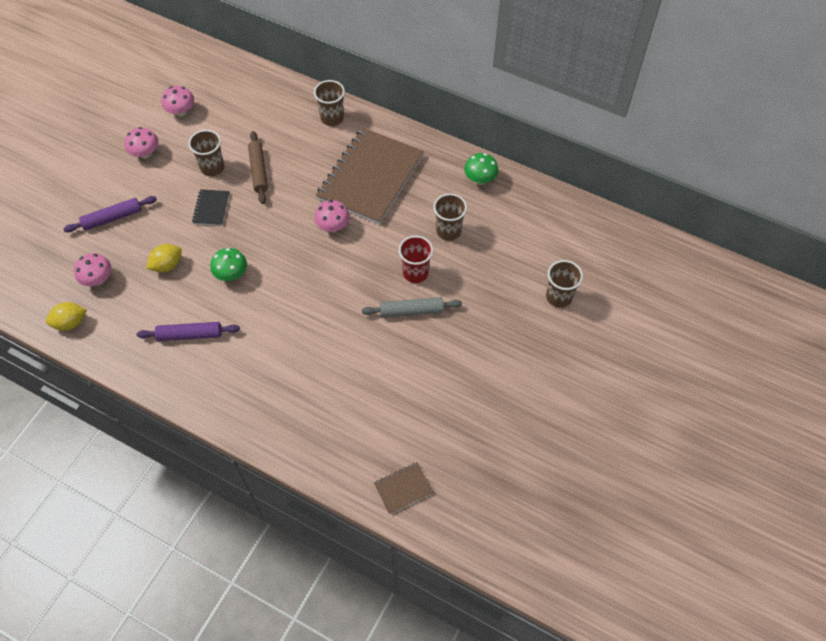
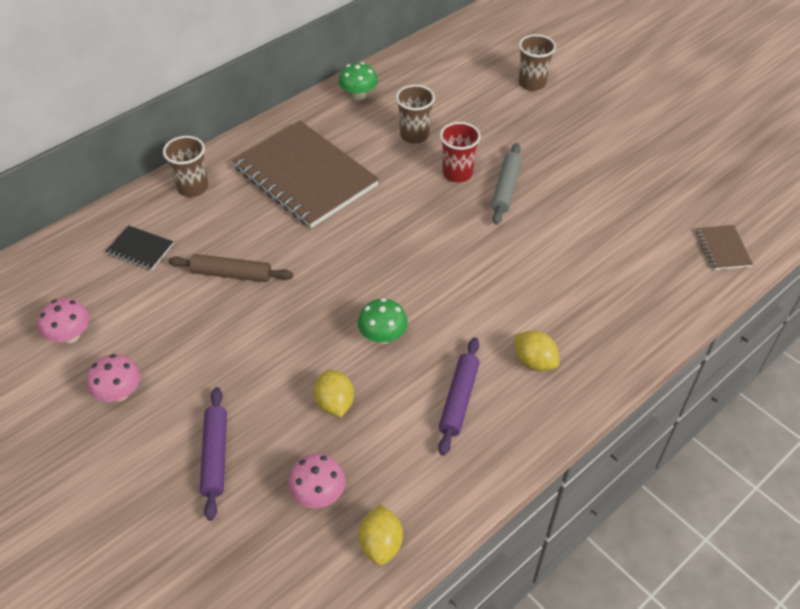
camera: 70 degrees left, 10 degrees down
brown cup [188,130,224,176] -> none
black notebook [192,189,229,226] -> black notebook moved to [105,225,174,270]
pink mushroom [314,200,350,232] -> none
none -> yellow lemon [514,331,559,371]

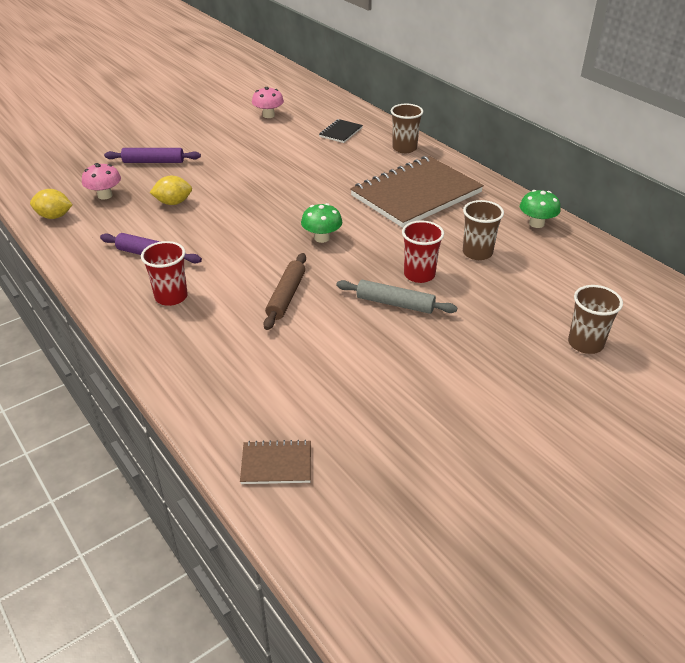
camera: 95 degrees right, 10 degrees down
pink mushroom [87,354,140,402] -> none
brown rolling pin [168,254,293,282] -> brown rolling pin moved to [263,253,306,330]
green mushroom [358,298,408,344] -> green mushroom moved to [301,203,342,243]
yellow lemon [514,331,559,371] -> red cup [141,241,188,306]

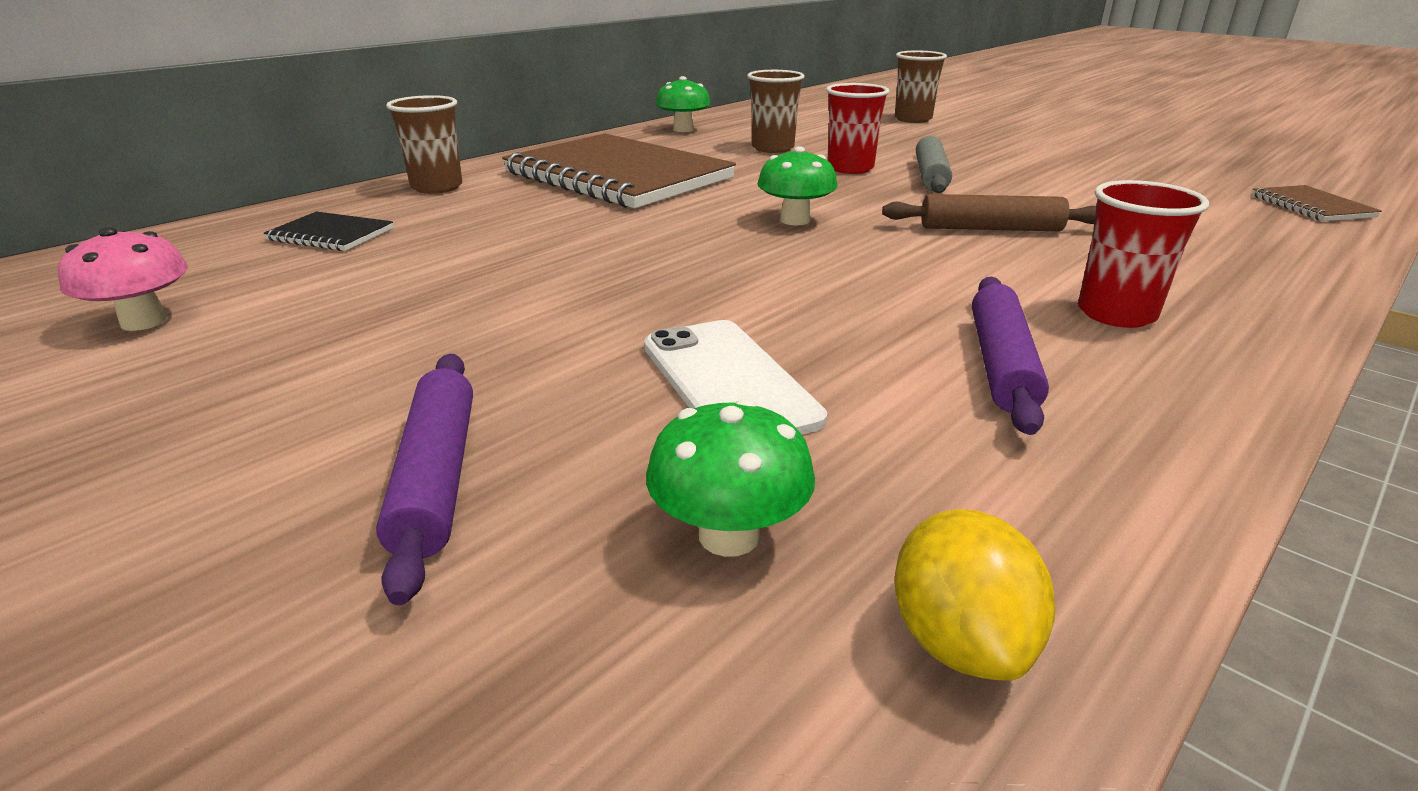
camera: 100 degrees left, 10 degrees down
pink mushroom [82,163,121,200] -> green mushroom [646,399,815,557]
yellow lemon [149,176,192,205] -> white phone [644,320,827,435]

